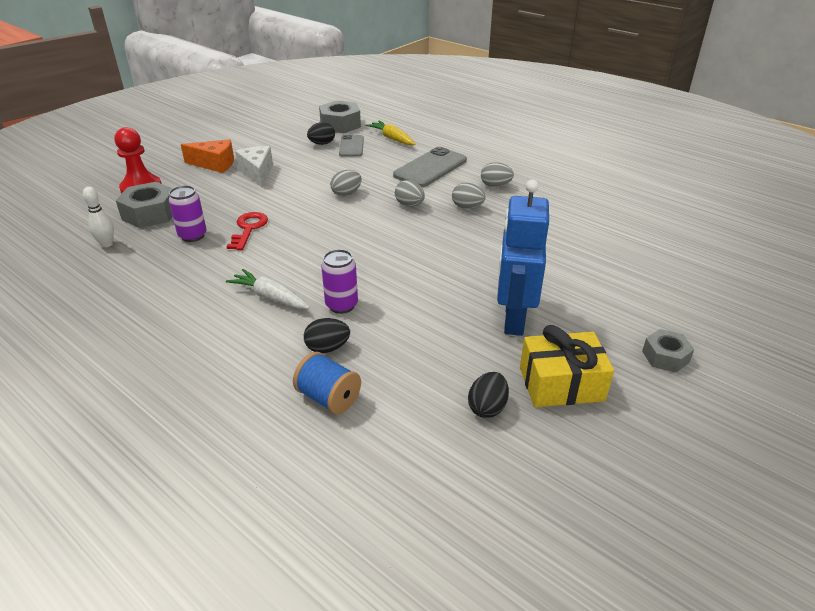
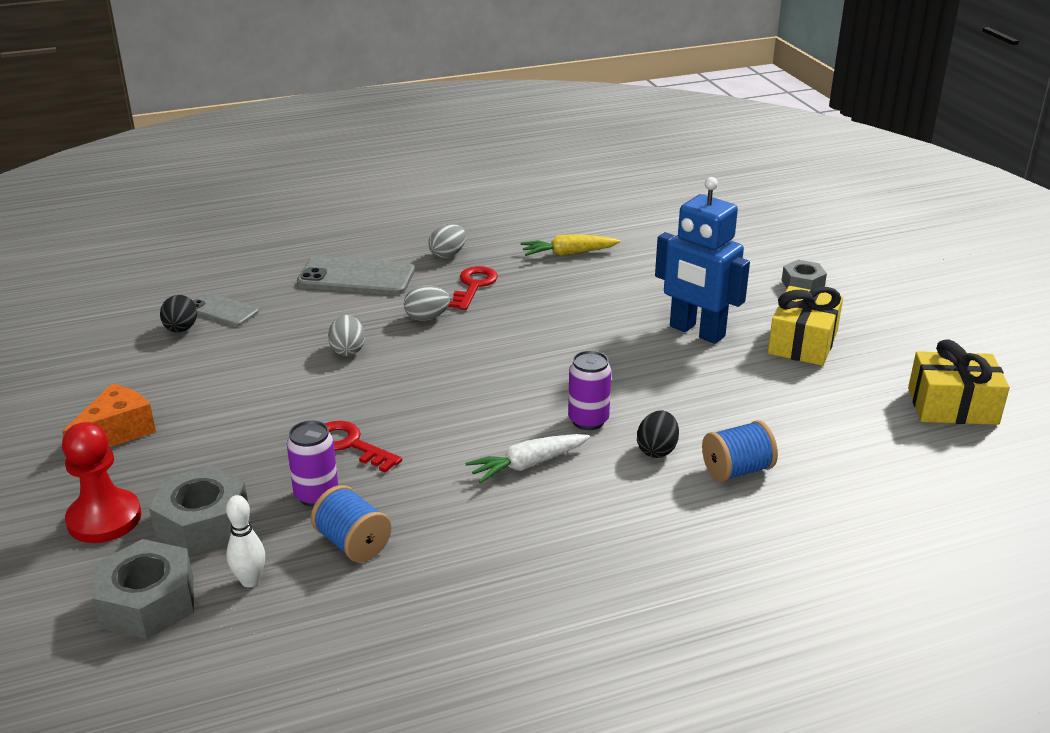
camera: 60 degrees left, 5 degrees down
white cheese [235,146,273,188] -> none
grey nut [319,100,361,133] -> grey nut moved to [93,539,194,639]
yellow carrot [366,120,415,145] -> yellow carrot moved to [520,234,621,256]
grey phone [393,147,467,187] -> grey phone turned 60 degrees counterclockwise [297,256,414,295]
grey egg [452,183,486,209] -> red key [448,266,498,310]
black egg [468,372,509,418] -> none
none -> blue spool [311,485,392,562]
none -> yellow gift [908,339,1010,425]

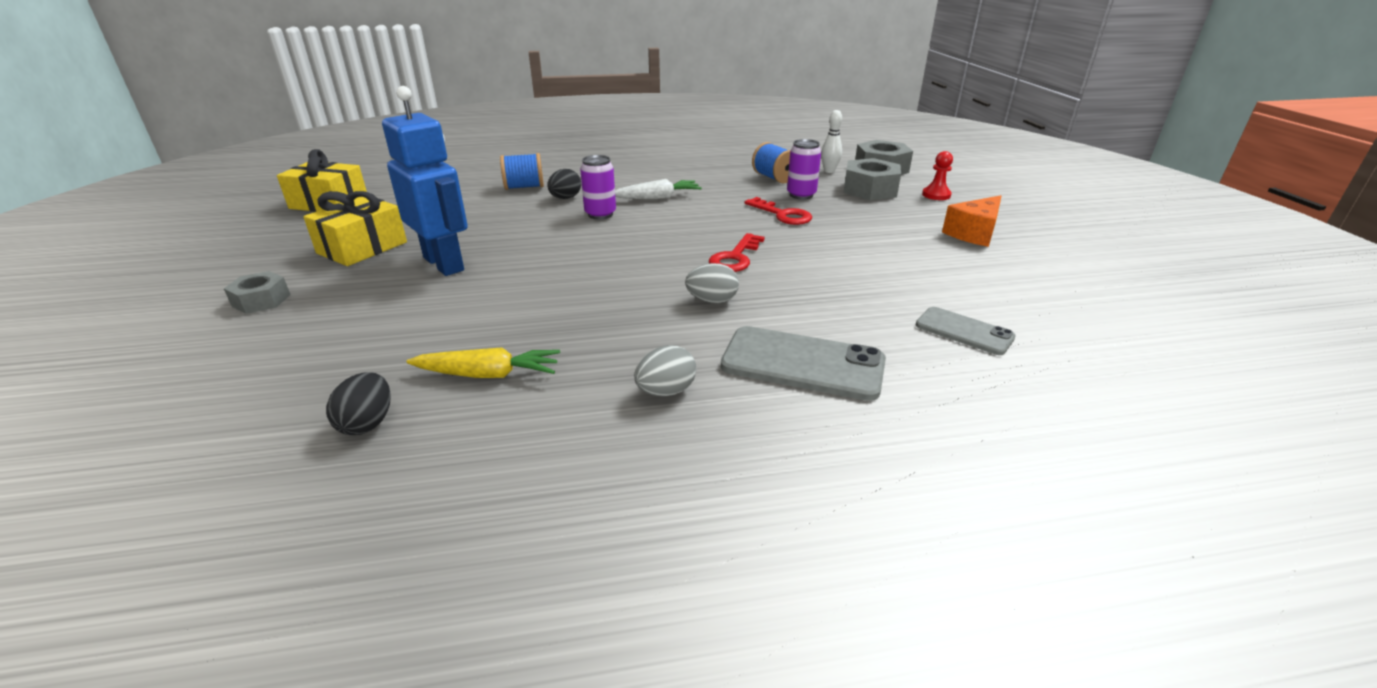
camera: 170 degrees left, 0 degrees up
red pawn [62,422,142,543] -> red pawn [922,151,953,200], size x0.59
black egg [160,295,197,333] -> black egg moved to [326,372,391,435]
grey egg [328,315,365,356] -> none
red key [448,266,498,310] -> red key moved to [709,233,765,272]

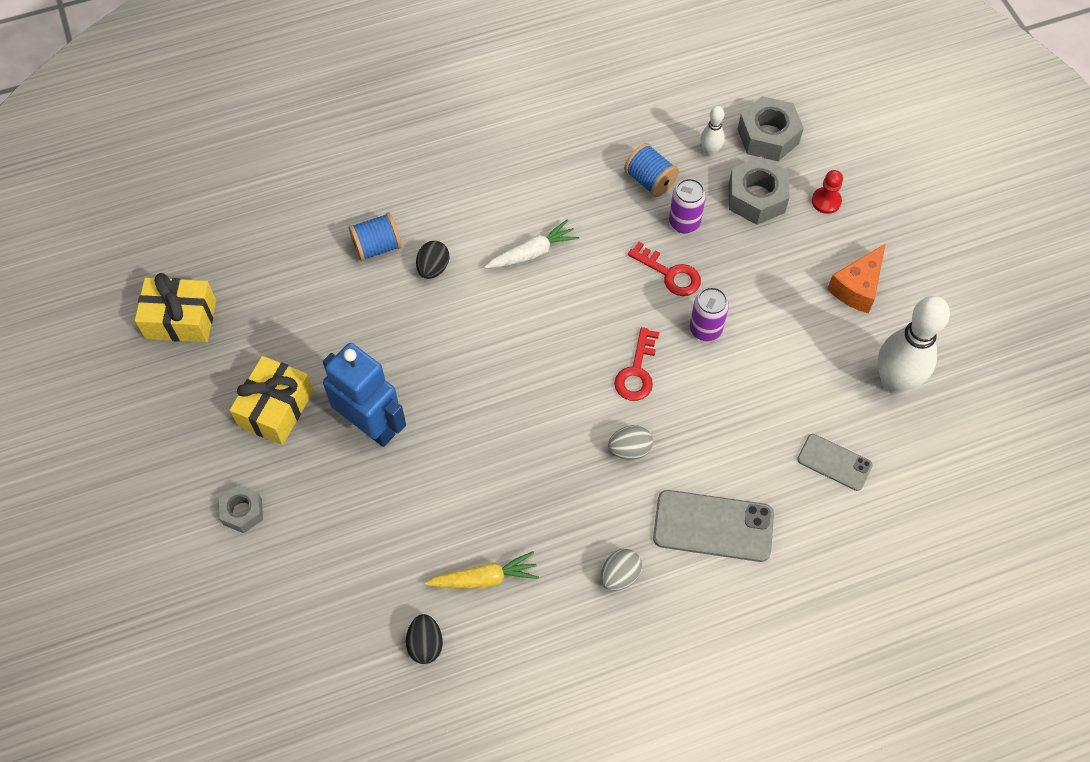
camera: 10 degrees left, 30 degrees up
purple can [580,155,616,220] -> purple can moved to [690,287,729,341]
none -> white bowling pin [878,296,950,394]

